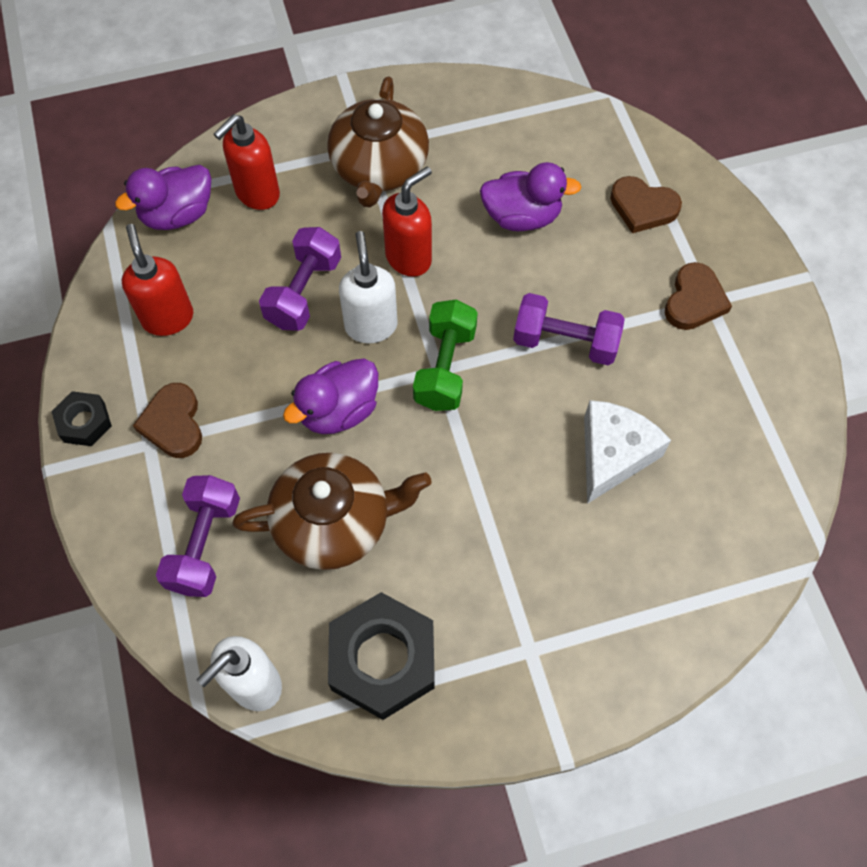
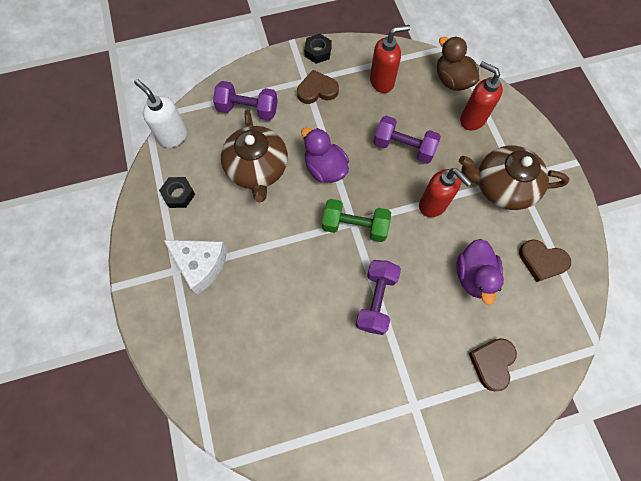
camera: 90 degrees right, 5 degrees up
purple duck [115,165,211,230] -> brown duck [437,37,479,91]
black nut [328,592,435,720] -> black nut [159,177,195,208], size x0.53
white soap dispenser [339,231,397,343] -> none
white cheese [584,400,671,504] -> white cheese moved to [164,240,228,295]
brown heart [665,262,732,330] -> brown heart moved to [519,239,571,282]

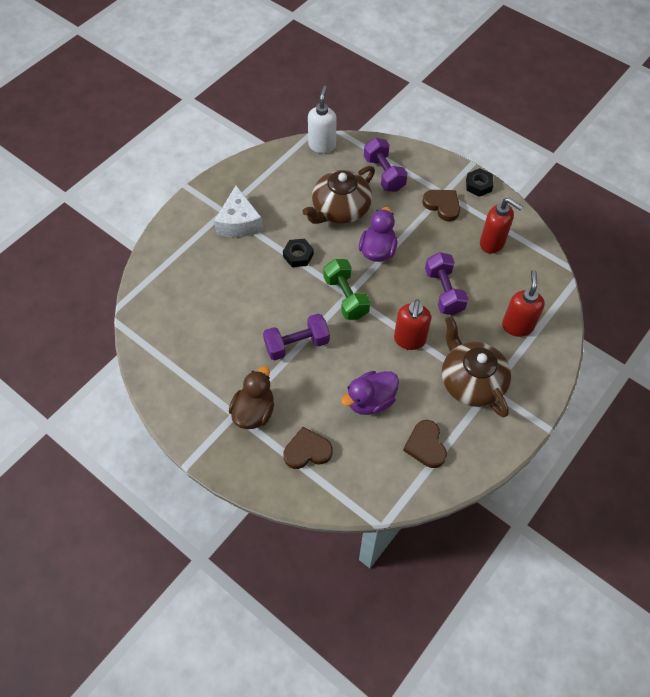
camera: 55 degrees right, 10 degrees down
black nut [159,177,195,208] -> black nut moved to [283,239,314,267]
brown duck [437,37,479,91] -> brown duck moved to [229,366,274,429]

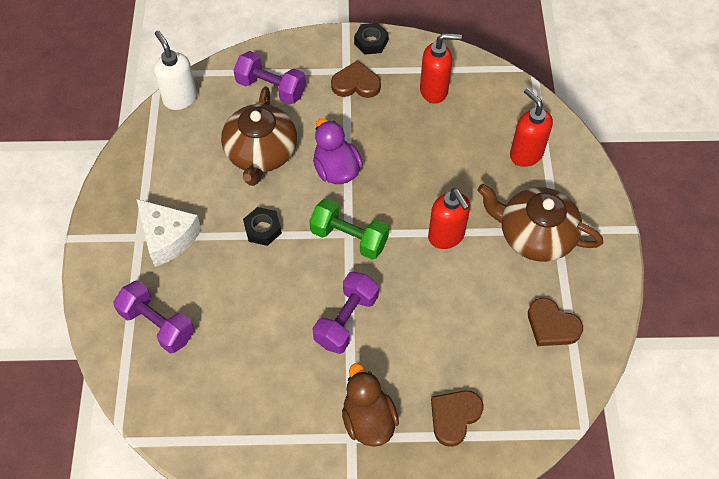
camera: 40 degrees left, 0 degrees up
purple duck [341,371,399,415] -> none
purple dumbbell [425,252,468,315] -> purple dumbbell moved to [113,281,194,353]

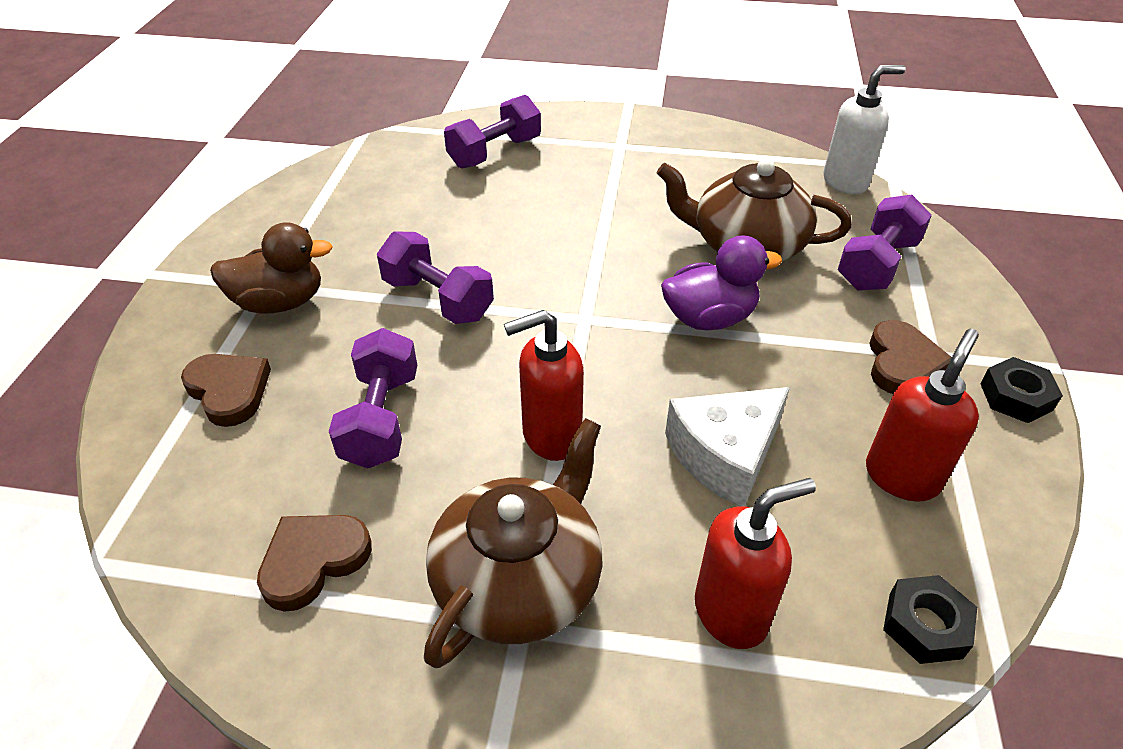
camera: 100 degrees right, 15 degrees down
white cheese [137,199,201,267] -> white cheese moved to [665,387,790,506]
black nut [243,207,282,246] -> black nut moved to [883,575,977,664]
green dumbbell [309,198,389,260] -> none
red soap dispenser [420,33,462,103] -> red soap dispenser turned 150 degrees counterclockwise [866,329,979,502]
none -> purple dumbbell [329,328,417,468]

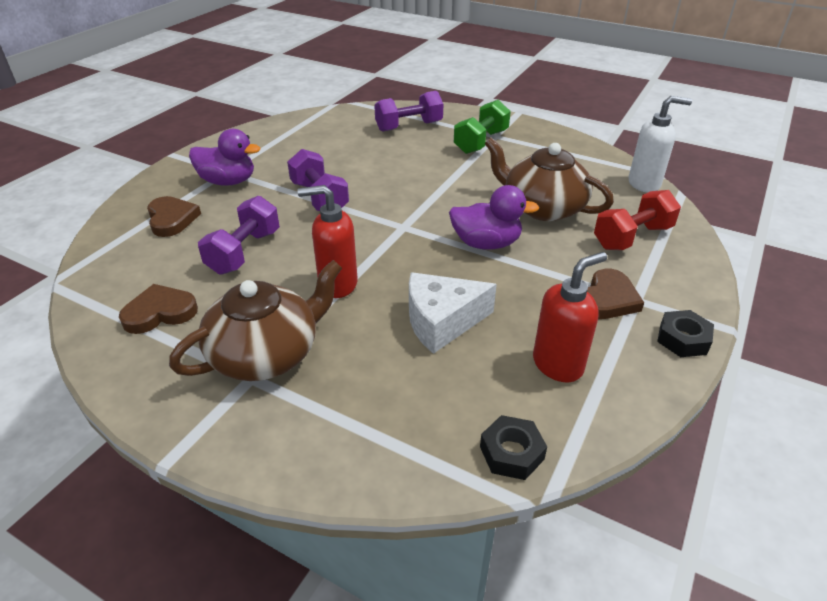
camera: 20 degrees right, 5 degrees down
brown duck [210,222,333,314] -> purple duck [189,129,260,186]
red soap dispenser [695,478,816,649] -> none
purple dumbbell [838,194,932,291] -> red dumbbell [594,190,681,250]
none -> green dumbbell [454,100,511,154]

